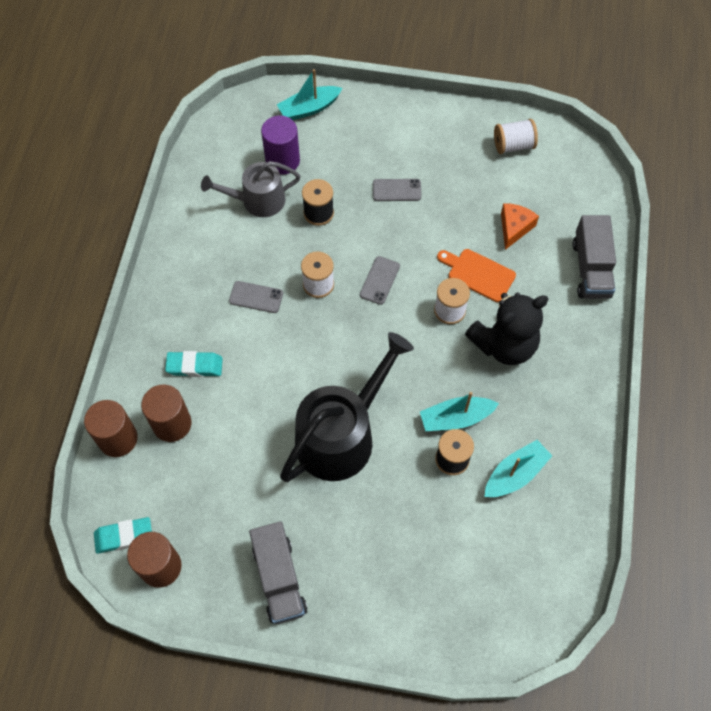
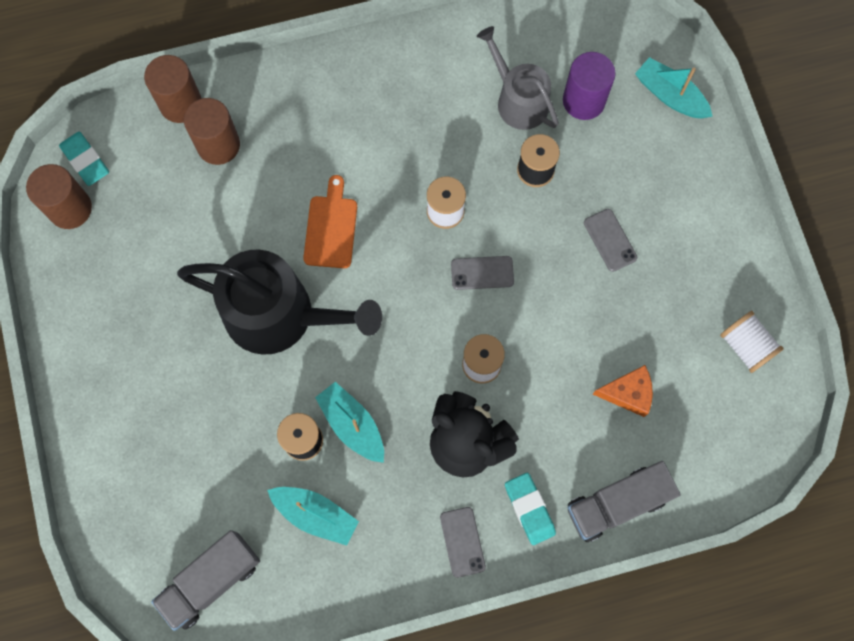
camera: 65 degrees right, 10 degrees up
turquoise eraser [165,351,223,377] -> turquoise eraser moved to [505,473,556,545]
grey phone [229,281,283,313] -> grey phone moved to [440,507,486,578]
grey truck [249,521,308,624] -> grey truck moved to [151,530,260,631]
orange cutting board [437,249,516,302] -> orange cutting board moved to [303,175,357,268]

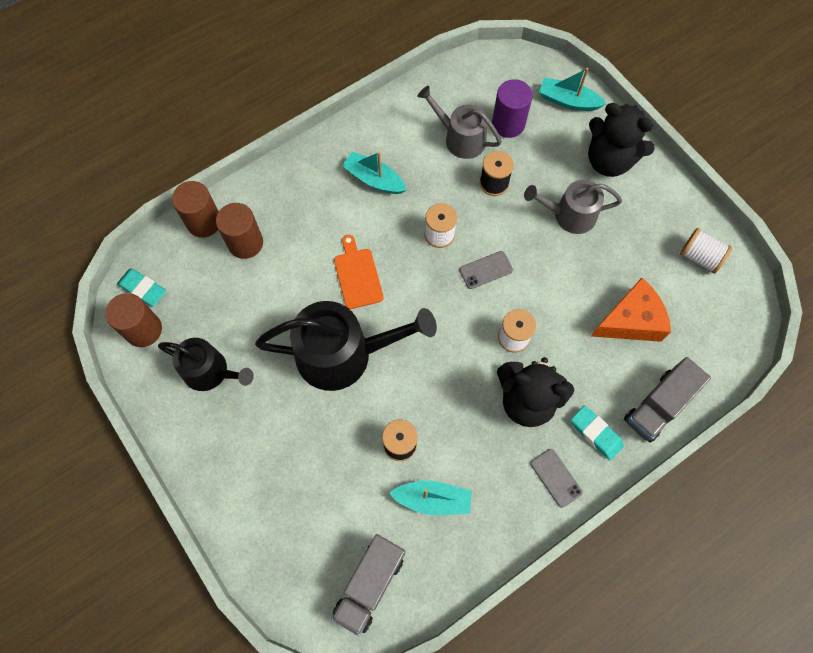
camera: 20 degrees left, 5 degrees down
turquoise boat [315,382,384,463] -> turquoise boat moved to [342,152,407,194]
grey phone [584,209,637,272] -> grey watering can [524,180,622,234]
orange cheese [593,365,653,417] -> orange cheese [591,278,671,342], size x1.57
none -> black watering can [158,338,254,391]
none -> black teddy bear [588,103,655,177]

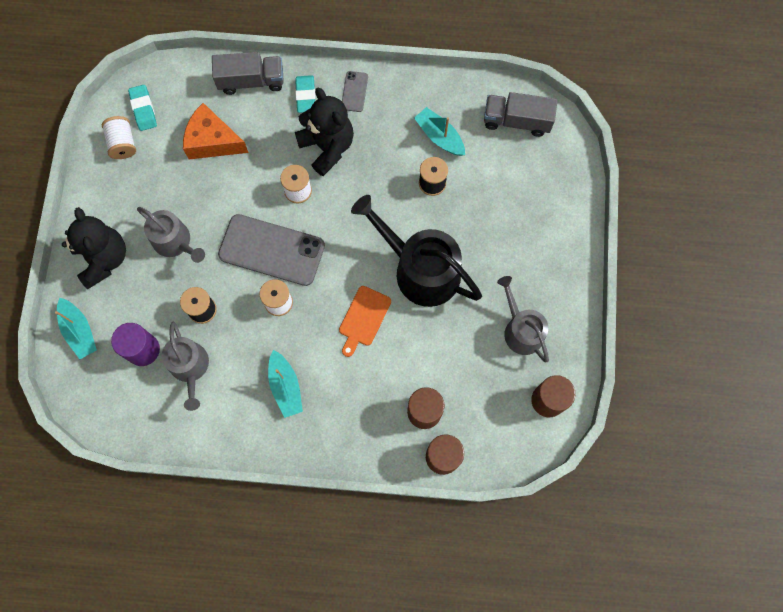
camera: 140 degrees left, 5 degrees up
turquoise eraser [117,268,166,307] -> turquoise eraser moved to [128,85,157,131]
black watering can [158,338,254,391] -> grey watering can [497,276,549,362]
grey truck [331,534,405,636] -> grey truck turned 150 degrees counterclockwise [484,92,558,137]
grey phone [459,251,513,289] -> grey phone [218,214,325,286], size x2.21

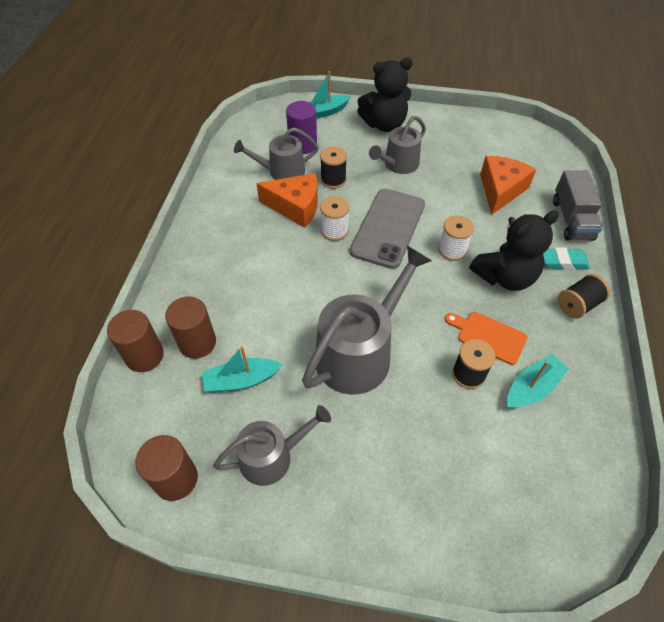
camera: 95 degrees right, 20 degrees down
white spool [102,116,136,159] -> none
turquoise eraser [128,85,157,131] -> none
turquoise boat [268,350,303,418] -> turquoise boat moved to [202,346,283,392]
orange cutting board [339,286,391,357] -> orange cutting board moved to [445,312,527,365]
grey phone [342,71,368,112] -> black spool [558,274,610,319]
black watering can [351,195,482,307] -> grey watering can [302,246,432,395]
grey truck [484,92,558,137] -> none
none -> orange cheese [256,173,318,228]

